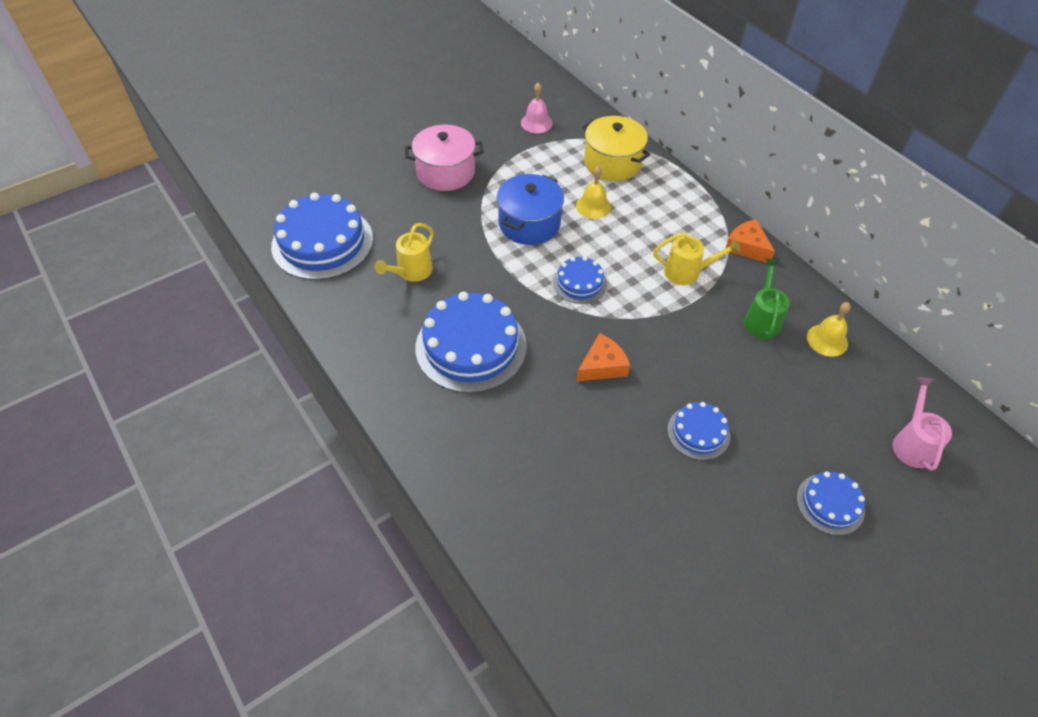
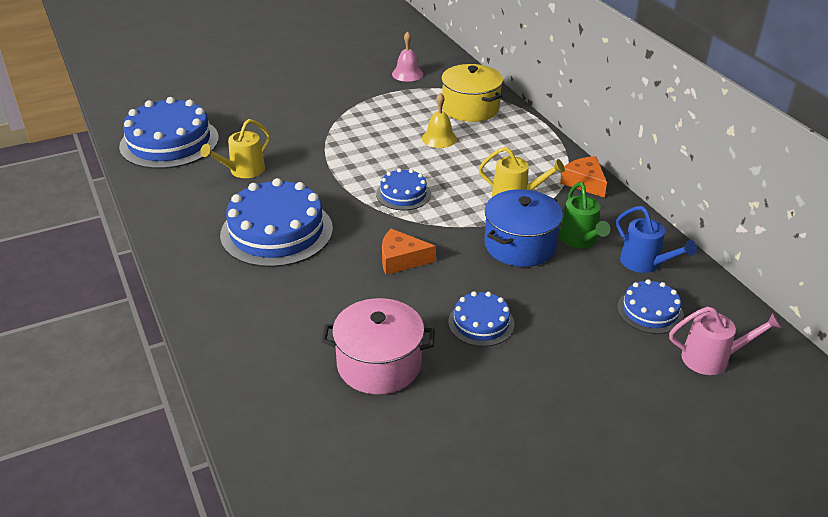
camera: 10 degrees right, 15 degrees down
pink pot [405,125,483,191] -> pink pot moved to [321,298,435,394]
blue pot [497,174,564,245] -> blue pot moved to [485,189,563,267]
orange cheese [577,333,630,382] -> orange cheese turned 150 degrees counterclockwise [382,229,436,275]
green watering can [744,259,790,339] -> green watering can turned 150 degrees clockwise [559,182,610,248]
blue cake [797,472,865,535] -> blue cake moved to [617,279,684,334]
yellow bell [807,302,851,357] -> blue watering can [616,206,697,273]
pink watering can [893,377,952,471] -> pink watering can turned 75 degrees clockwise [669,307,782,375]

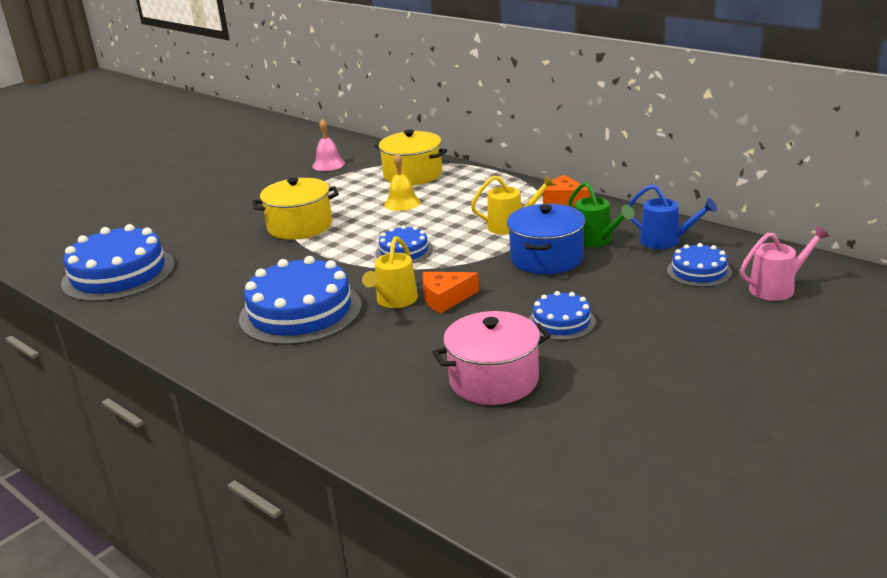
camera: 20 degrees left, 10 degrees down
yellow watering can [200,119,270,178] -> yellow watering can moved to [362,236,418,308]
none -> yellow pot [252,178,339,240]

